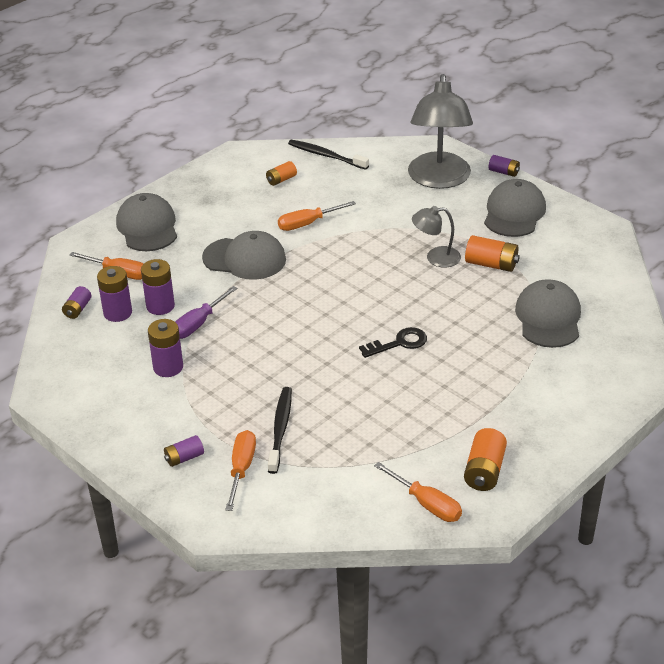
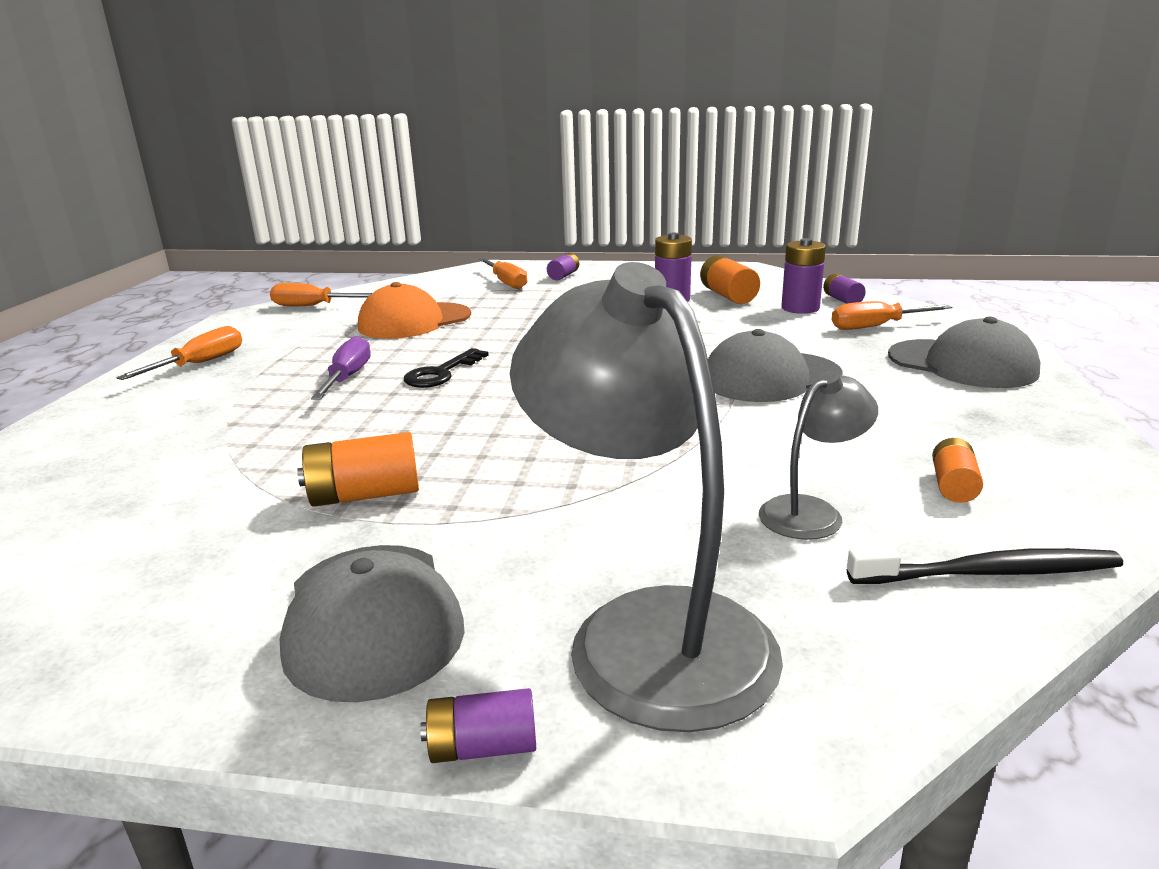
camera: 145 degrees right, 15 degrees down
purple battery [141,259,175,315] -> none
purple screwdriver [175,286,237,339] -> purple screwdriver moved to [311,336,371,400]
black toothbrush [268,387,292,474] -> none
orange screwdriver [278,201,356,231] -> orange screwdriver moved to [116,326,242,380]
grey lamp [412,206,461,268] -> grey lamp moved to [759,371,878,540]
orange battery [464,428,507,491] -> orange battery moved to [700,255,760,304]
grey cap [515,279,581,348] -> none
none -> orange cap [358,282,471,339]

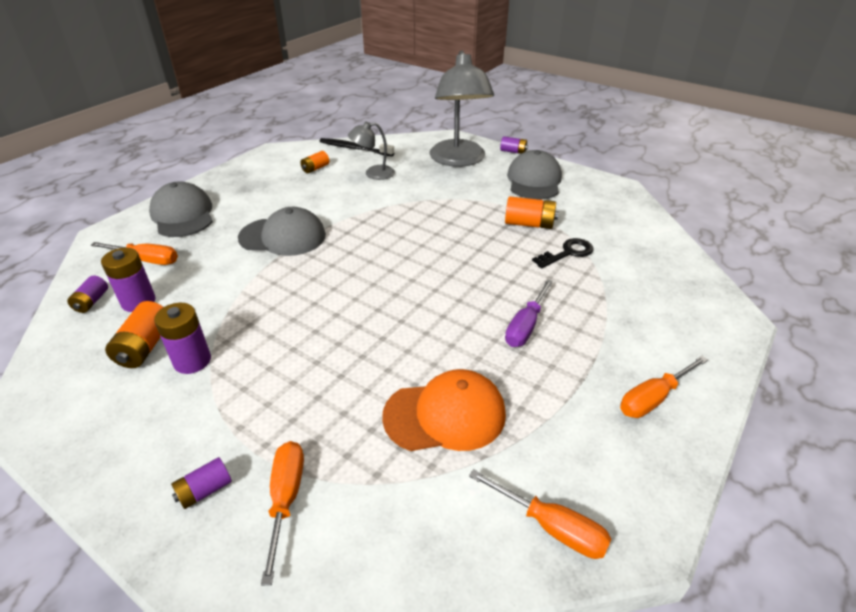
camera: 155 degrees left, 15 degrees up
black key [404,348,489,388] -> black key moved to [532,238,594,268]

